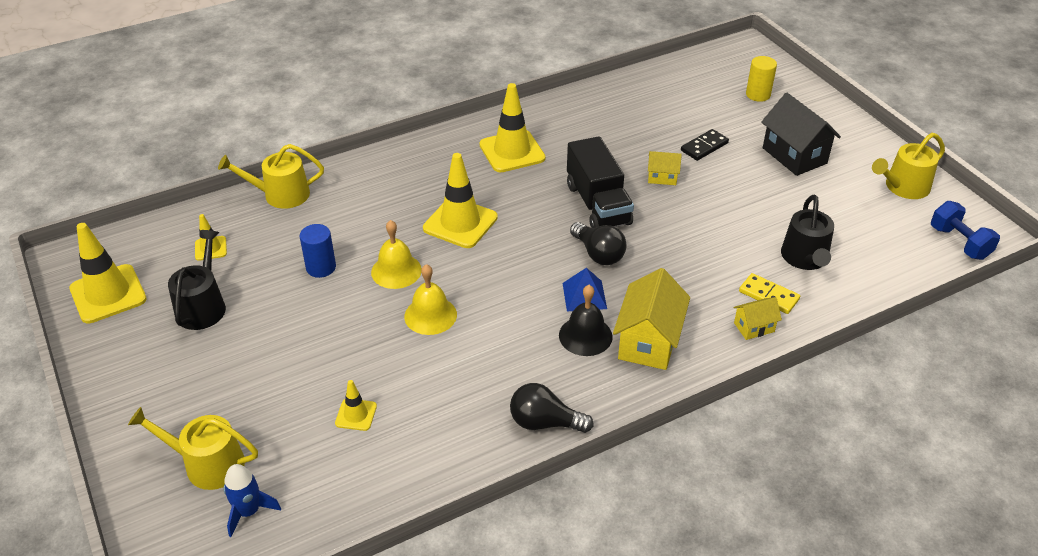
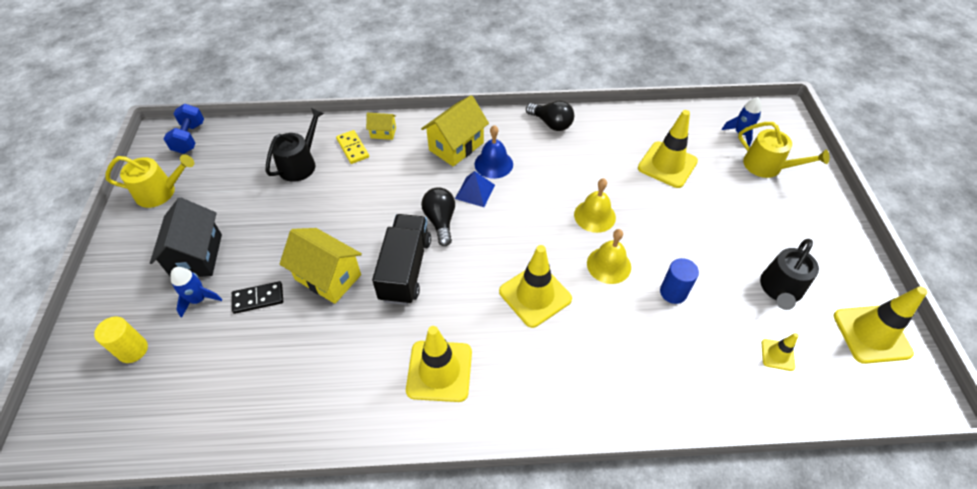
camera: 155 degrees left, 10 degrees up
yellow watering can [218,144,324,209] -> none
yellow traffic cone [335,380,377,431] -> yellow traffic cone [638,110,698,188], size x1.99
black bell [559,285,613,356] -> blue bell [474,125,513,179]
yellow house [648,151,682,185] -> yellow house [280,228,362,304], size x1.92
none -> blue rocket [171,267,222,318]

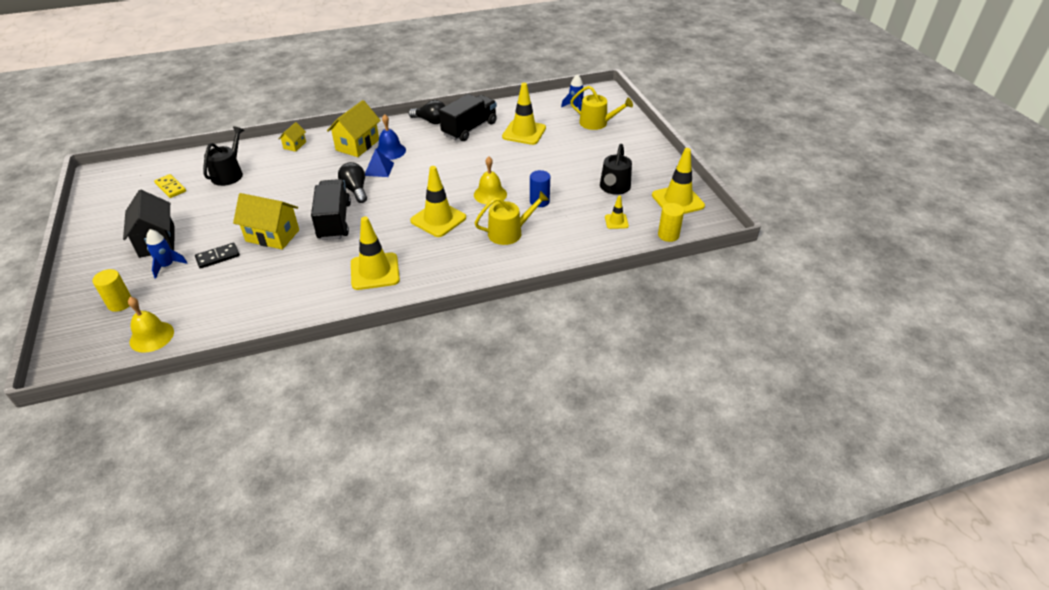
camera: 15 degrees left, 10 degrees down
yellow watering can [105,154,194,208] -> yellow watering can moved to [475,191,549,245]
blue dumbbell [164,104,204,154] -> none
yellow domino [336,130,369,164] -> yellow domino moved to [154,174,186,198]
yellow house [366,113,396,140] -> yellow house turned 60 degrees counterclockwise [279,122,306,152]
yellow bell [574,178,616,233] -> yellow bell moved to [128,297,174,353]
none -> black truck [439,94,497,141]
none -> yellow cylinder [658,203,684,242]

